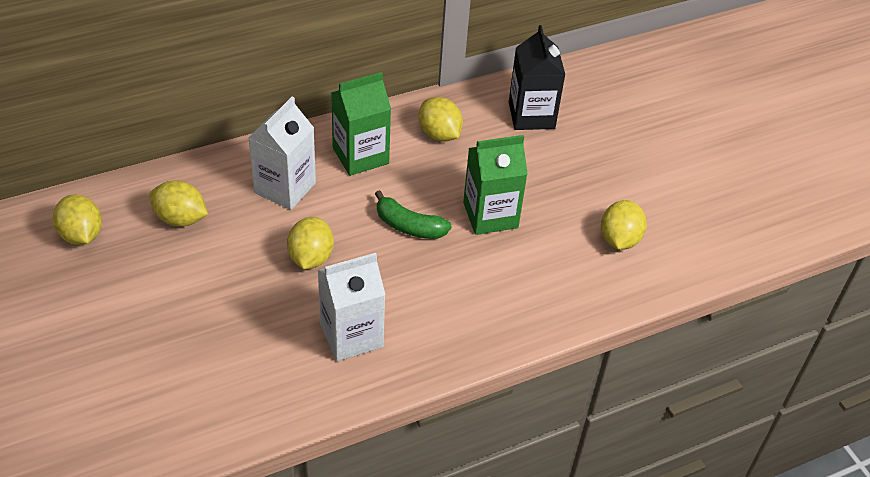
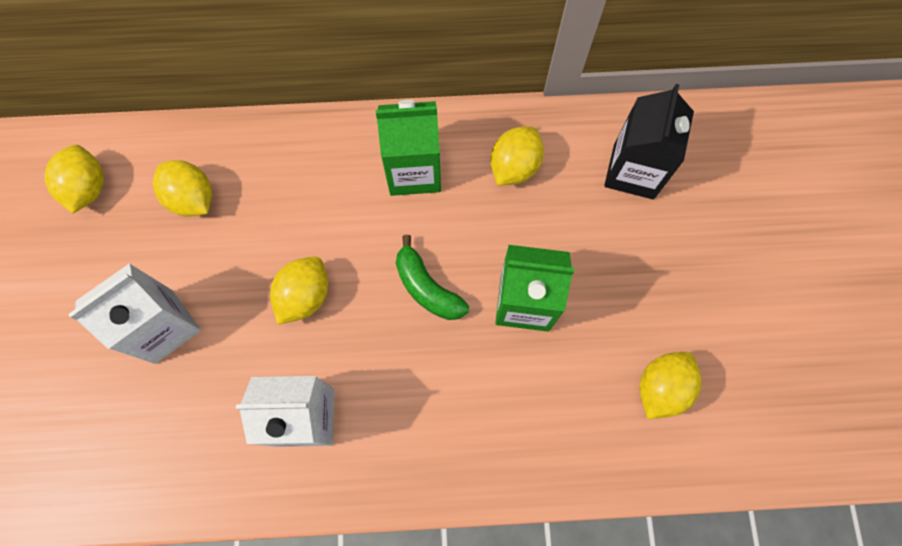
camera: 25 degrees right, 25 degrees up
white carton [248,96,316,210] -> white carton moved to [68,263,201,364]
yellow lemon [419,97,463,141] -> yellow lemon turned 45 degrees clockwise [490,126,544,185]

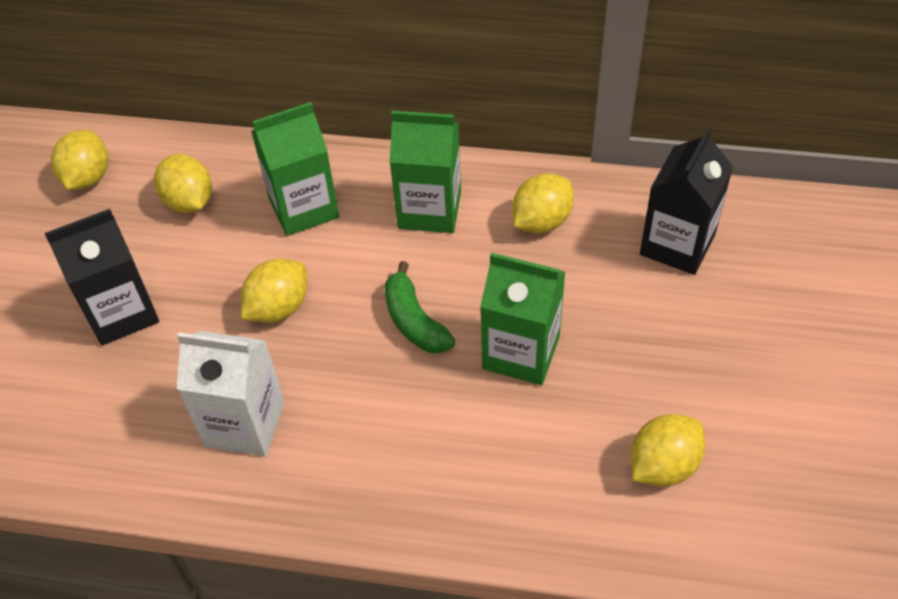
camera: 15 degrees right, 20 degrees down
white carton [68,263,201,364] -> black carton [44,209,159,345]
none -> green carton [251,102,339,236]

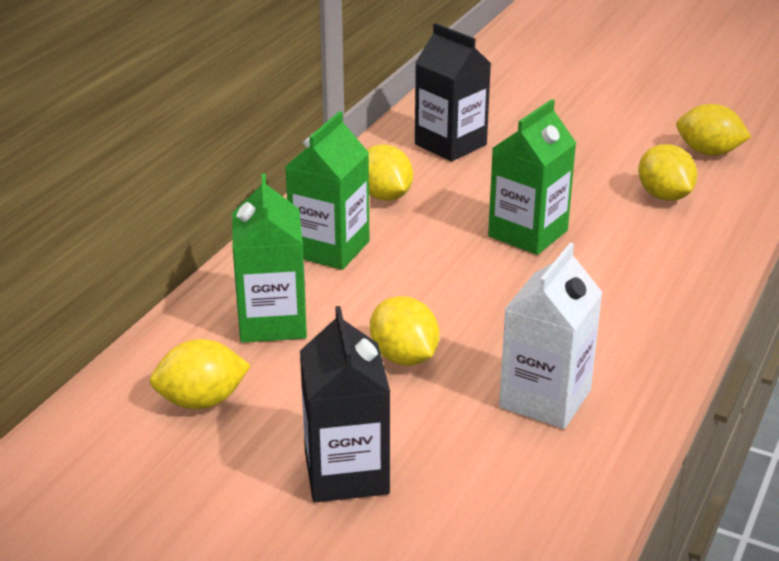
camera: 75 degrees left, 20 degrees down
yellow lemon [51,130,108,190] -> yellow lemon moved to [676,104,751,156]
green banana [385,261,455,353] -> none

